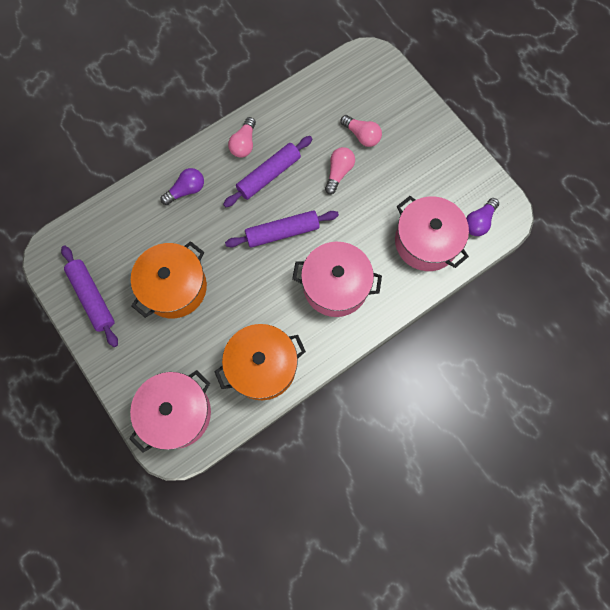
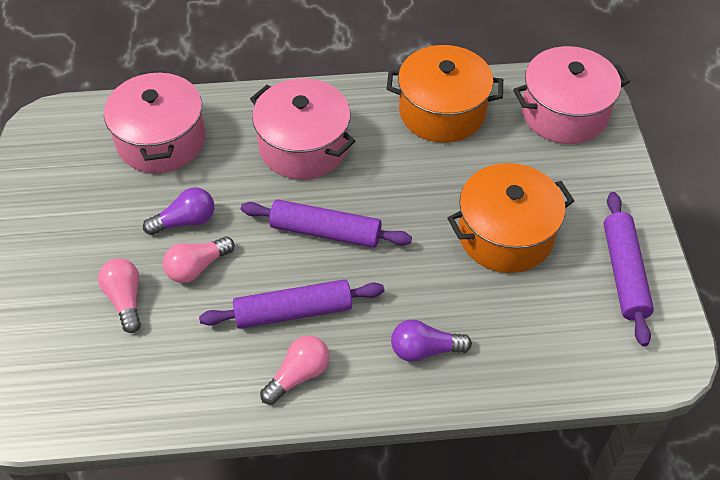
camera: 150 degrees left, 20 degrees down
purple light bulb [466,198,499,236] -> purple light bulb moved to [143,187,214,235]

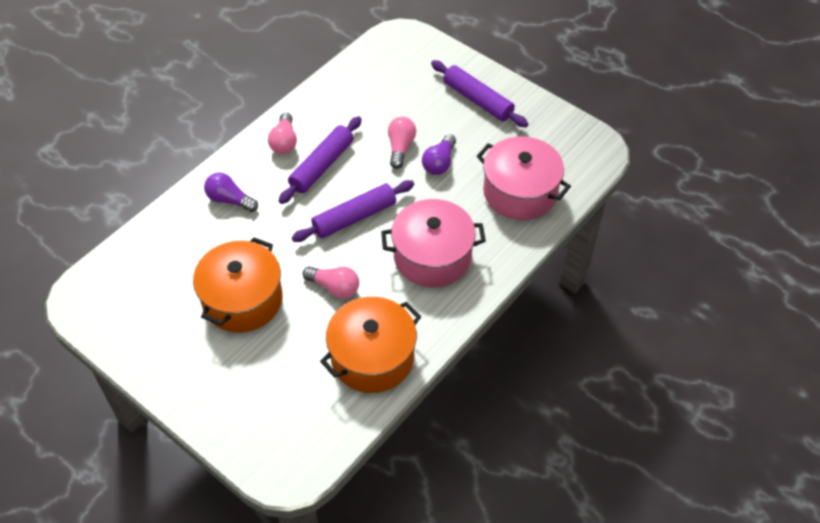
camera: 135 degrees right, 0 degrees up
pink light bulb [98,258,141,333] -> pink light bulb moved to [303,266,359,299]
purple light bulb [391,320,472,362] -> purple light bulb turned 105 degrees counterclockwise [204,172,258,212]
pink pot [513,46,630,144] -> none
purple rolling pin [604,192,654,346] -> purple rolling pin moved to [431,60,528,127]

